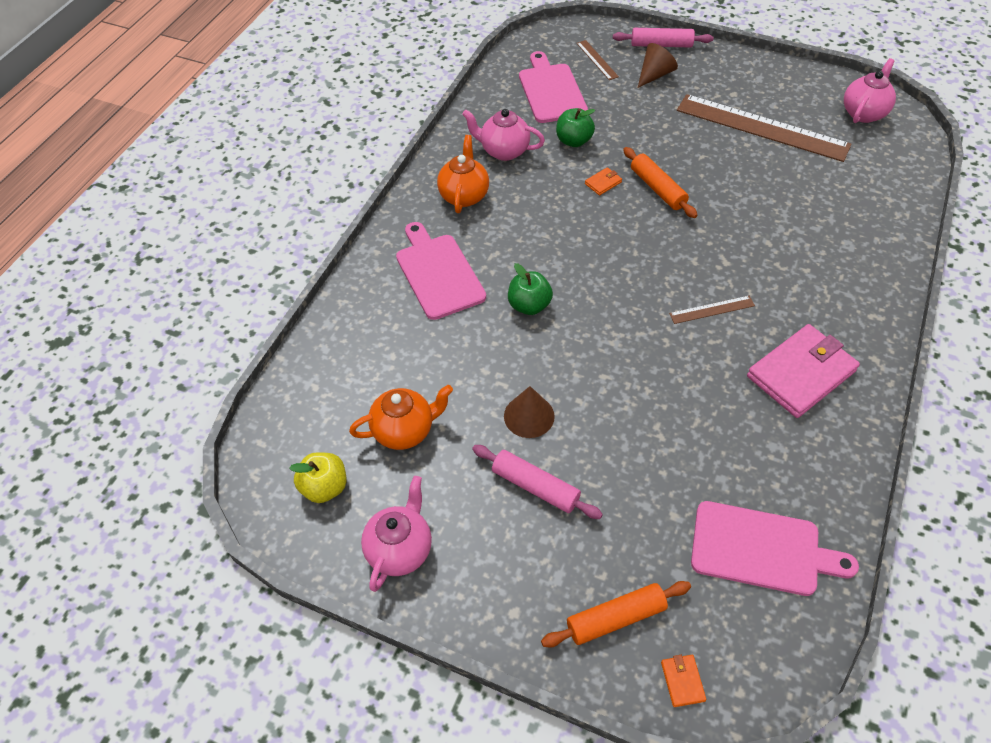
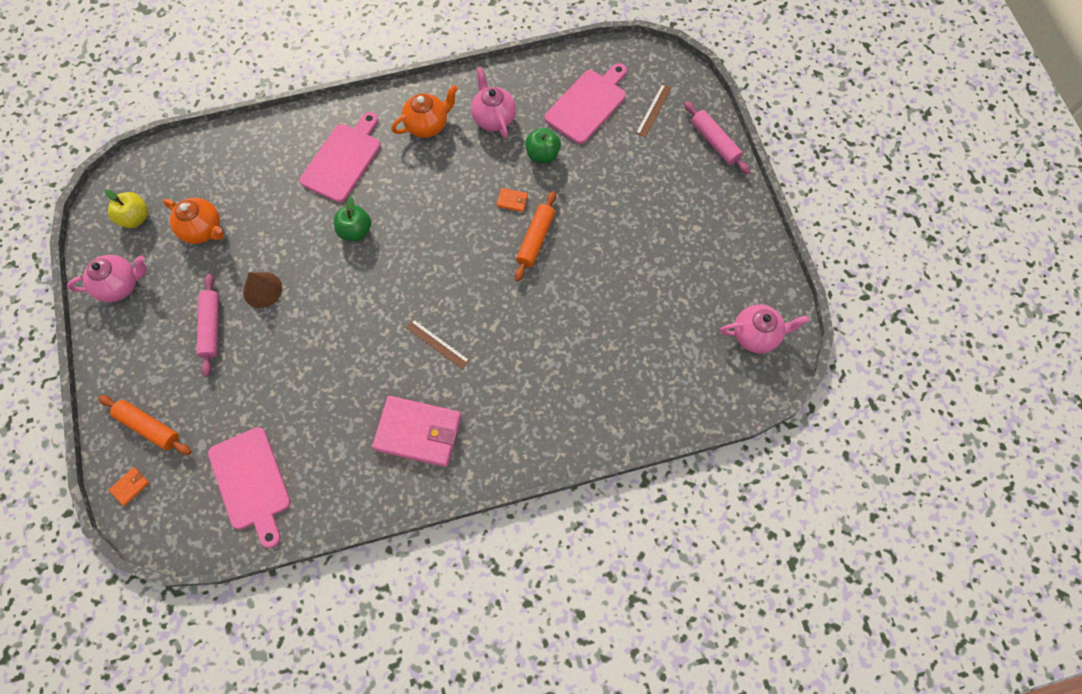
camera: 50 degrees right, 15 degrees up
brown cone [638,43,678,88] -> none
brown ruler [677,94,852,162] -> none

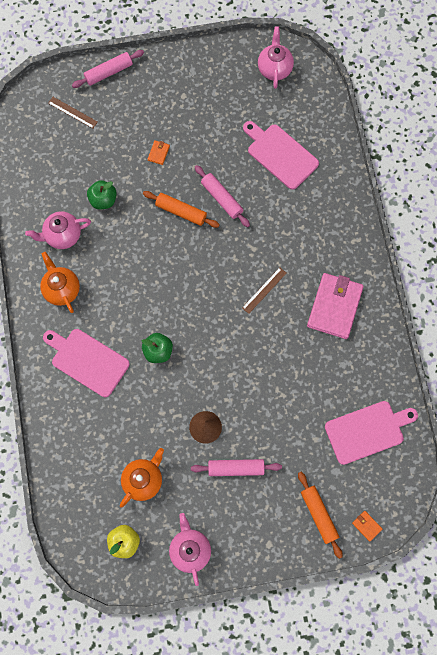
camera: 85 degrees left, 5 degrees up
orange rolling pin [98,395,191,455] -> orange rolling pin turned 60 degrees counterclockwise [298,472,343,559]
orange wallet [497,188,528,212] -> orange wallet moved to [148,140,170,165]
pink cutting board [545,63,627,144] -> pink cutting board moved to [243,121,319,190]
none -> pink rolling pin [195,165,250,227]

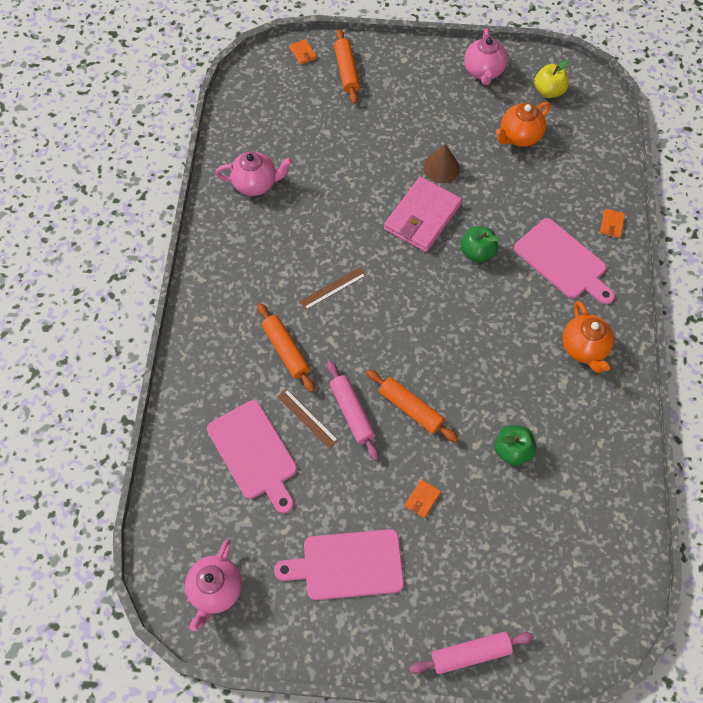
camera: 165 degrees left, 10 degrees down
pink teapot [25,211,91,249] -> pink teapot moved to [215,152,292,196]
brown ruler [48,97,98,128] -> brown ruler moved to [277,389,338,449]
pink rolling pin [191,459,282,476] -> none
pink wallet [307,273,364,339] -> pink wallet moved to [384,177,462,252]
pink cutting board [325,401,418,465] -> pink cutting board moved to [274,529,404,600]
none -> orange rolling pin [257,303,315,392]
none -> orange wallet [600,209,625,238]

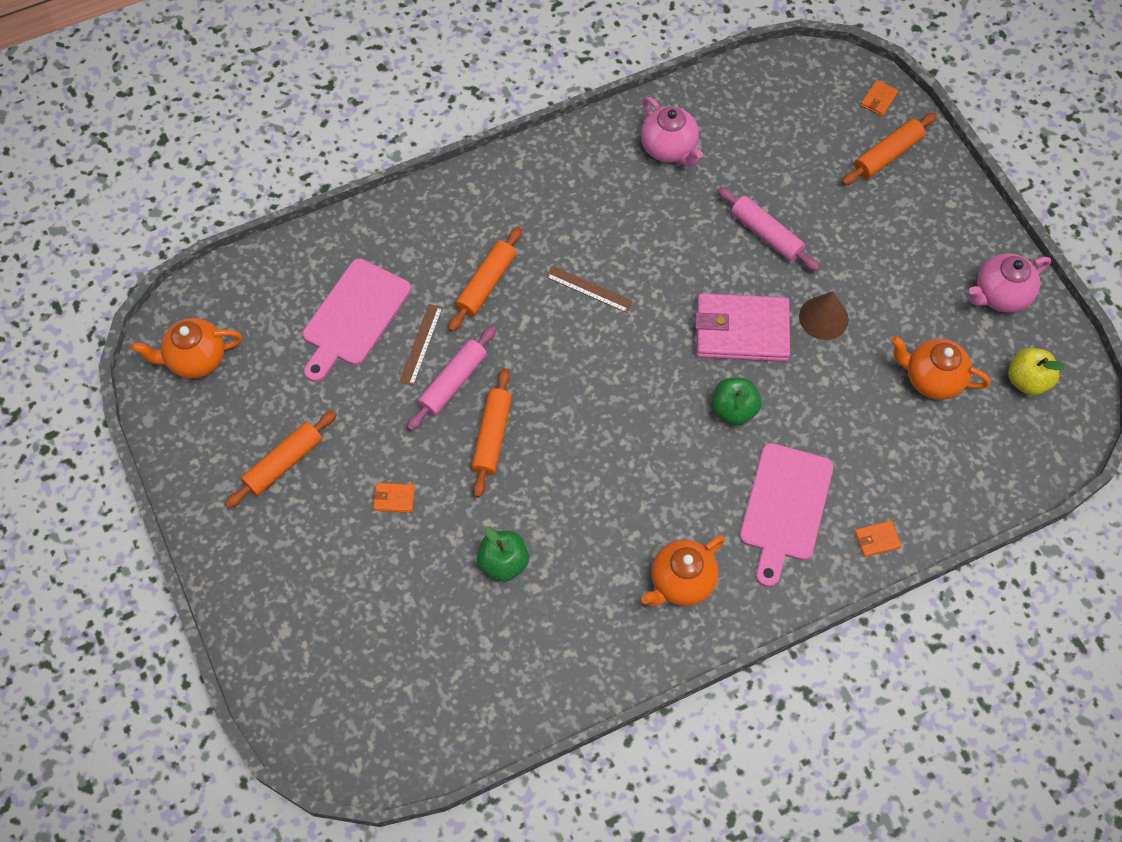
camera: 60 degrees right, 0 degrees up
pink teapot [185,540,242,631] -> orange teapot [131,318,242,379]
pink cutting board [274,529,404,600] -> orange rolling pin [225,410,337,508]
pink rolling pin [409,632,534,674] -> pink rolling pin moved to [717,187,820,271]

